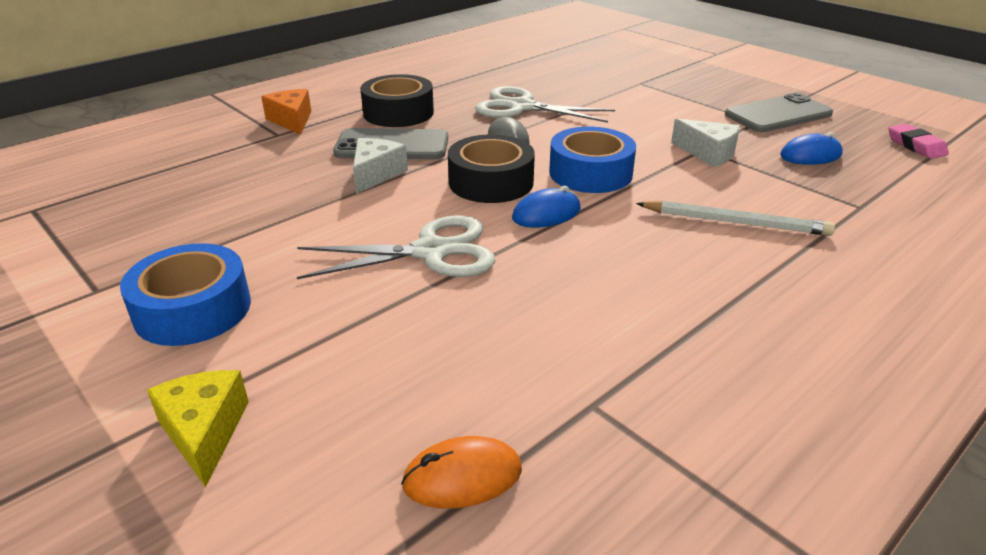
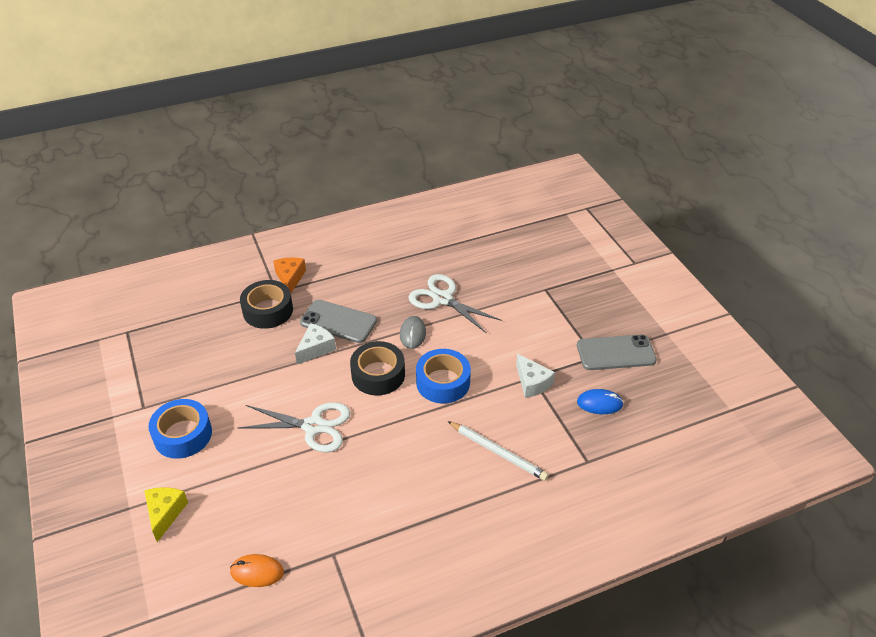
camera: 20 degrees right, 10 degrees up
black tape [360,74,434,127] -> black tape moved to [240,280,293,329]
blue mouse [512,186,581,228] -> none
pink eraser [888,124,949,159] -> none

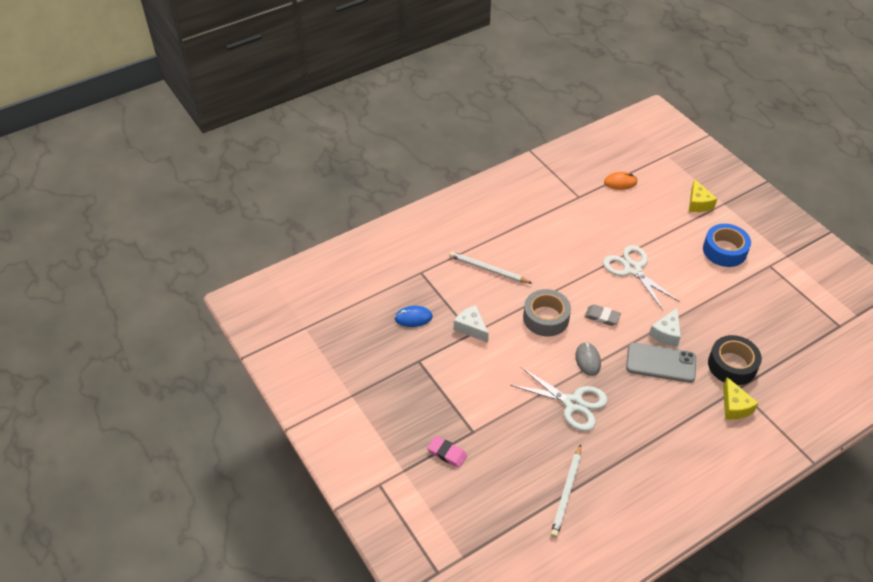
camera: 170 degrees right, 5 degrees up
white scissors [238,402,351,452] -> white scissors turned 60 degrees clockwise [603,245,680,310]
orange cheese [273,258,306,293] -> yellow cheese [723,377,759,420]
black tape [350,341,405,396] -> grey eraser [584,305,621,326]
blue tape [416,349,471,404] -> grey tape [523,289,571,336]
grey phone [577,335,657,370] -> none
none -> pink eraser [427,436,467,468]
none -> white pencil [551,444,581,538]

